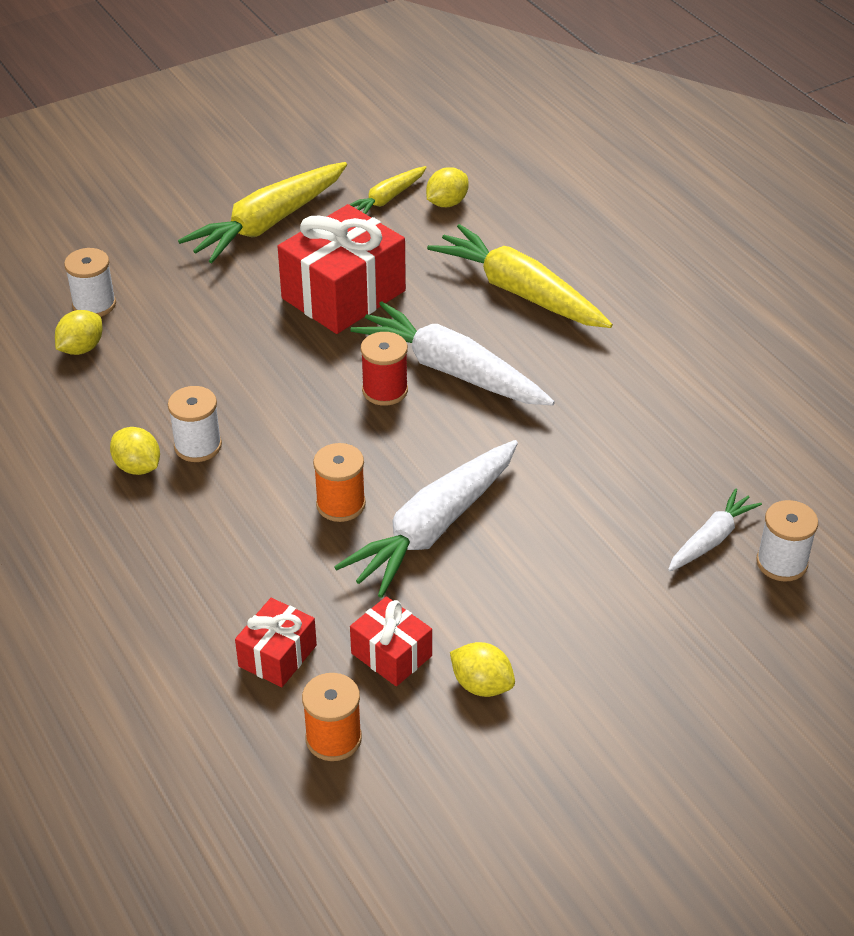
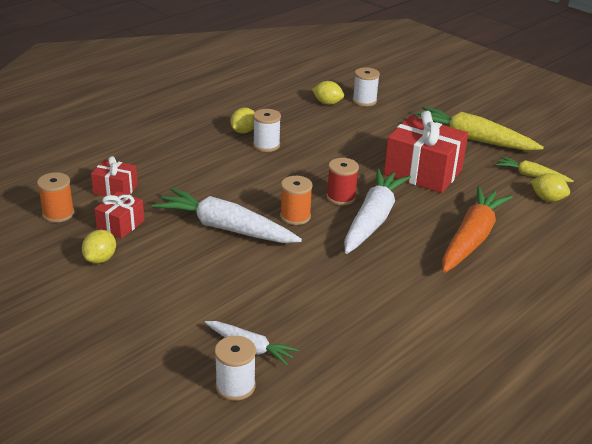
camera: 75 degrees right, 10 degrees down
orange spool [313,443,366,522] -> orange spool moved to [280,176,313,225]
yellow carrot [427,224,613,328] -> orange carrot [442,186,513,273]

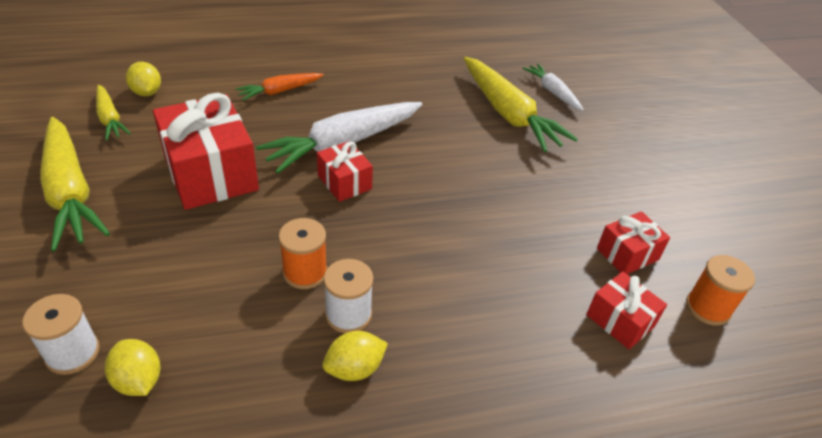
camera: 150 degrees left, 10 degrees up
yellow lemon [82,230,116,263] -> none
white carrot [152,188,302,243] -> none
white spool [215,336,256,401] -> none
orange spool [280,176,313,225] -> orange spool moved to [279,218,327,289]
red spool [327,158,359,205] -> red gift [317,141,373,202]
orange carrot [442,186,513,273] -> orange carrot [235,73,324,101], size x0.54
none -> yellow carrot [463,57,578,152]

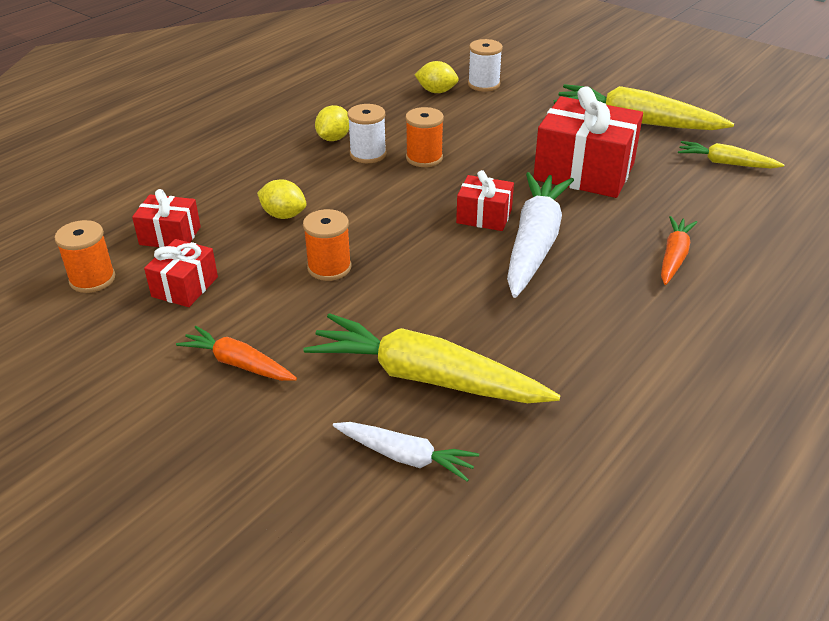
camera: 145 degrees right, 5 degrees down
yellow lemon [126,62,161,96] -> yellow lemon moved to [257,179,307,219]
none -> orange carrot [176,326,297,381]
none -> orange spool [303,209,351,281]

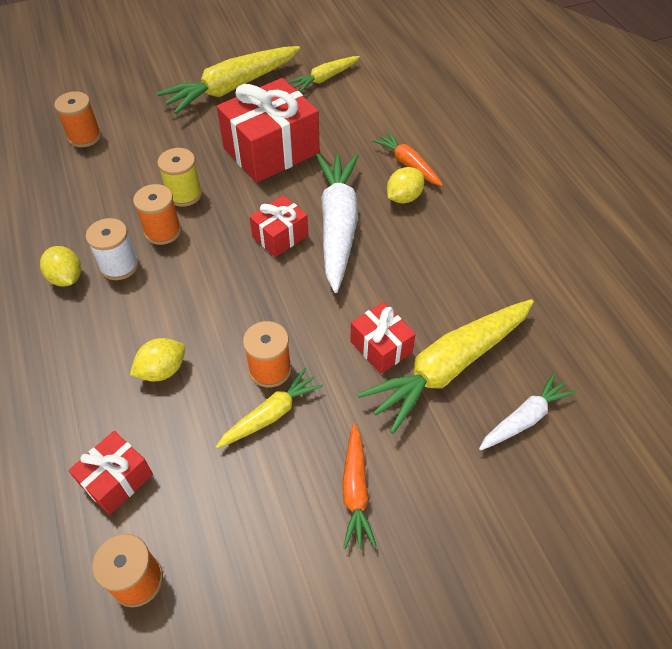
camera: 60 degrees left, 15 degrees up
red gift [144,239,218,307] -> red gift moved to [350,302,416,374]
orange carrot [176,326,297,381] -> orange carrot turned 60 degrees counterclockwise [342,423,377,549]
yellow lemon [415,61,459,93] -> yellow lemon moved to [387,167,424,203]
white spool [468,39,503,92] -> orange spool [54,91,101,147]
white carrot [507,172,574,298] -> white carrot turned 45 degrees clockwise [316,154,359,293]
none -> yellow spool [157,148,202,207]
none -> yellow carrot [216,368,323,448]

